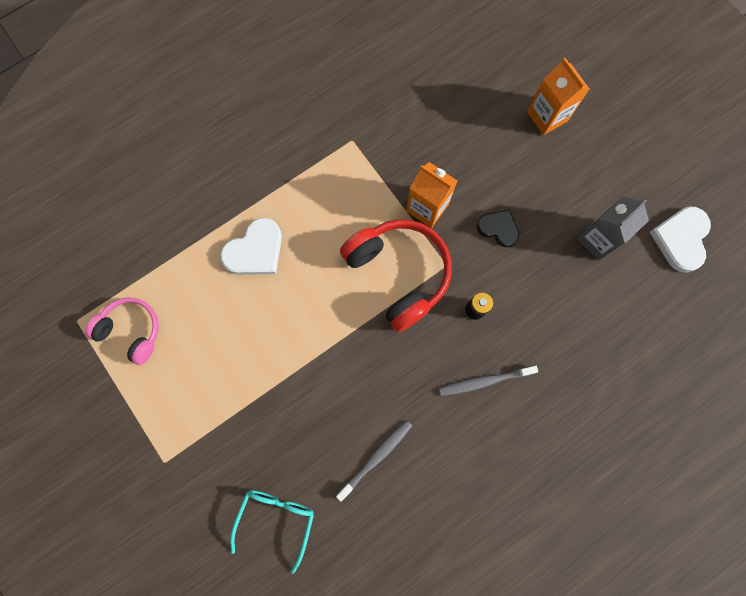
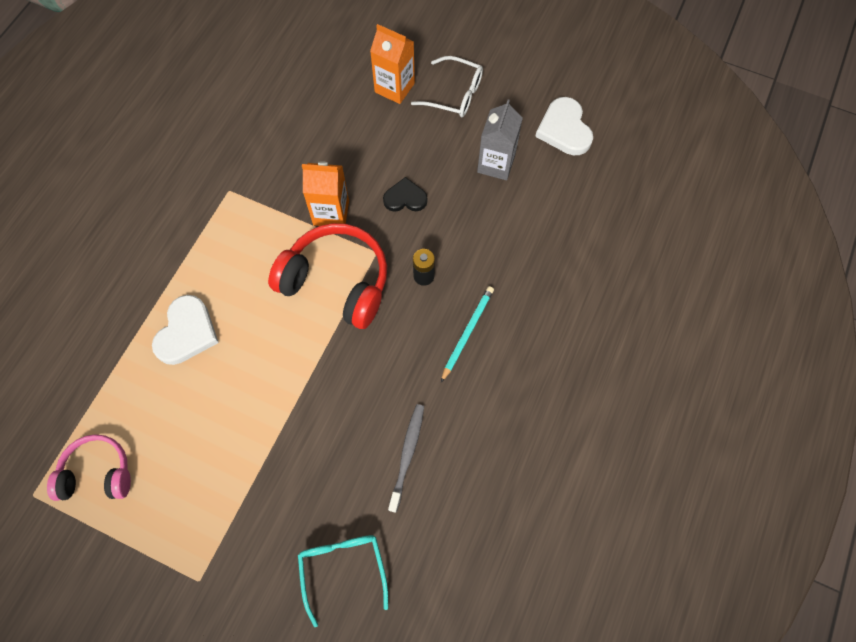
camera: 30 degrees left, 10 degrees down
grey toothbrush [439,366,538,396] -> turquoise pencil [441,286,494,382]
none -> white glasses [411,56,483,117]

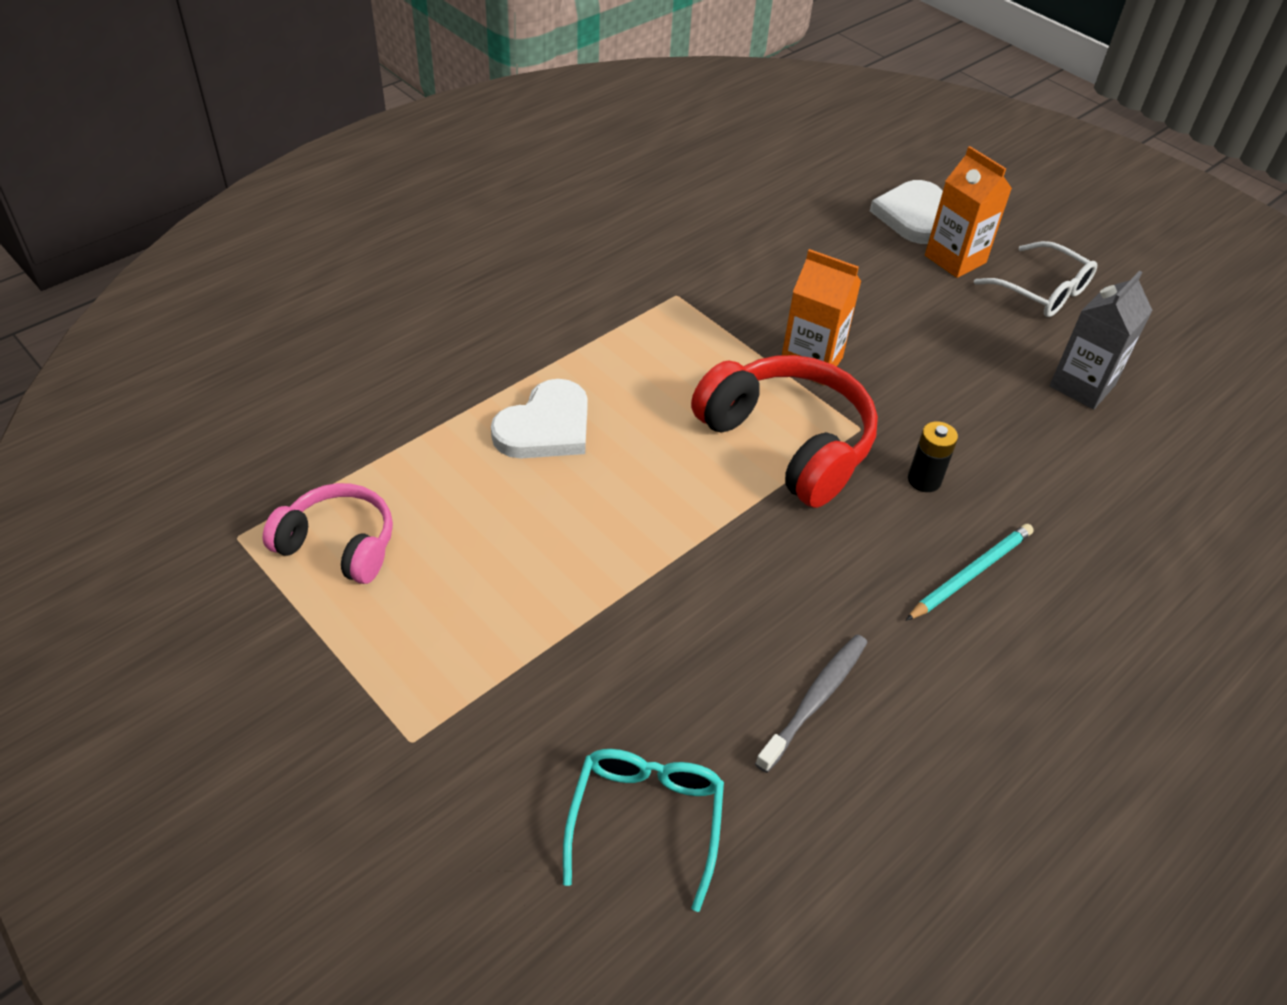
camera: 20 degrees right, 20 degrees down
black heart [383,177,428,212] -> none
white heart [535,97,593,156] -> white heart moved to [870,180,943,244]

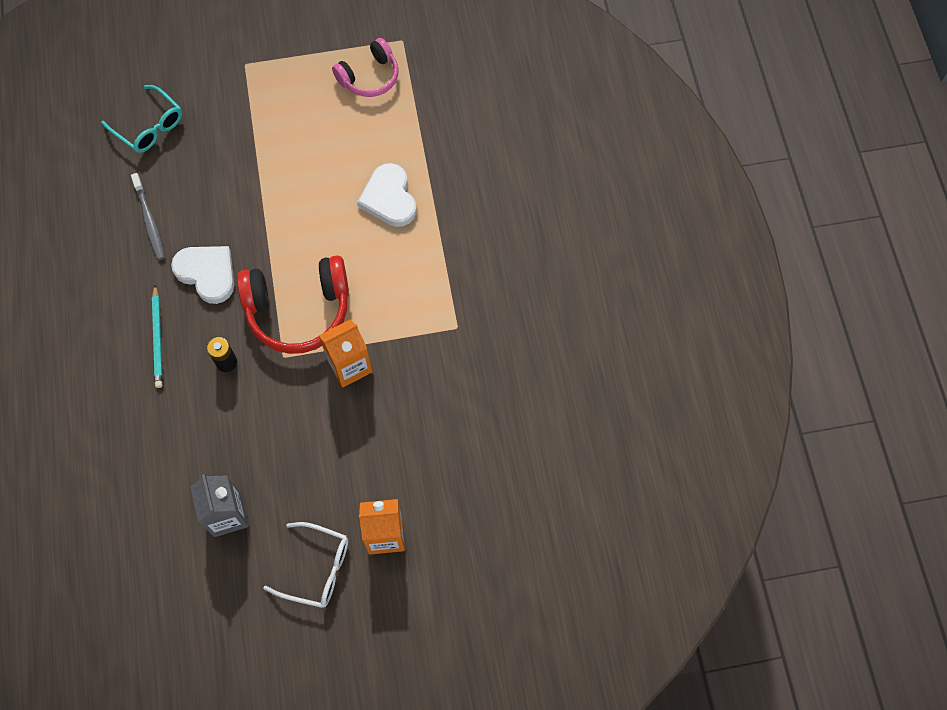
camera: 125 degrees right, 20 degrees up
white heart [870,180,943,244] -> white heart moved to [171,246,234,304]
white glasses [974,241,1097,317] -> white glasses turned 150 degrees counterclockwise [264,522,348,608]

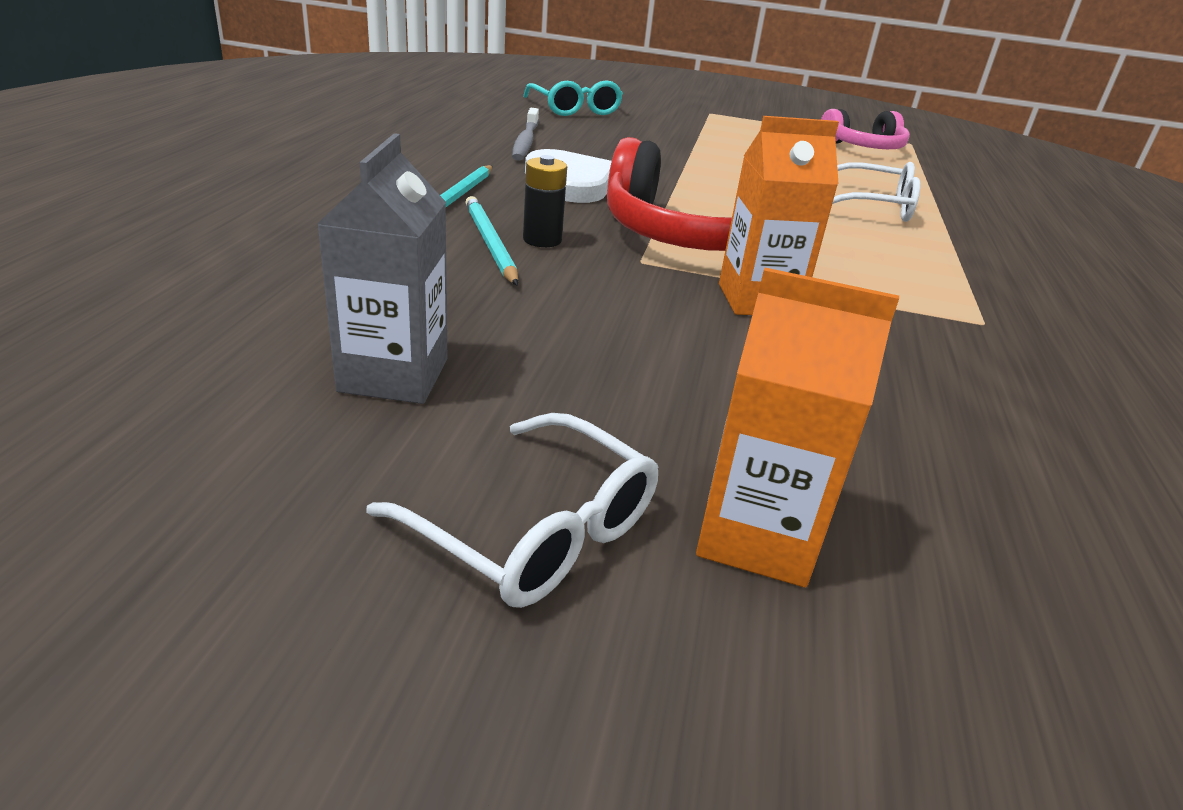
camera: 20 degrees right, 35 degrees down
white heart [357,163,417,227] -> white glasses [832,162,921,222]
none -> turquoise pencil [465,196,518,286]

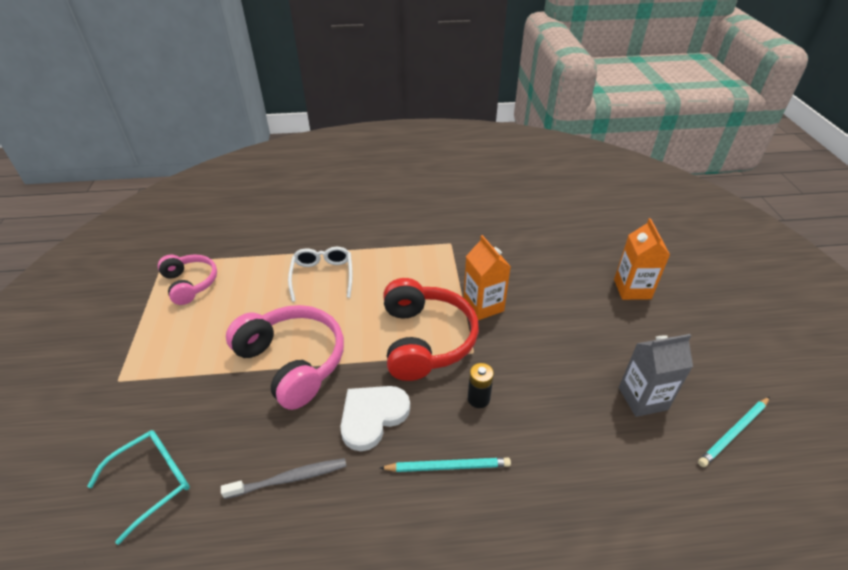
camera: 105 degrees left, 10 degrees up
white glasses [366,413,658,608] -> none
turquoise pencil [465,196,518,286] -> turquoise pencil moved to [698,397,770,467]
none -> pink headphones [226,305,344,410]

